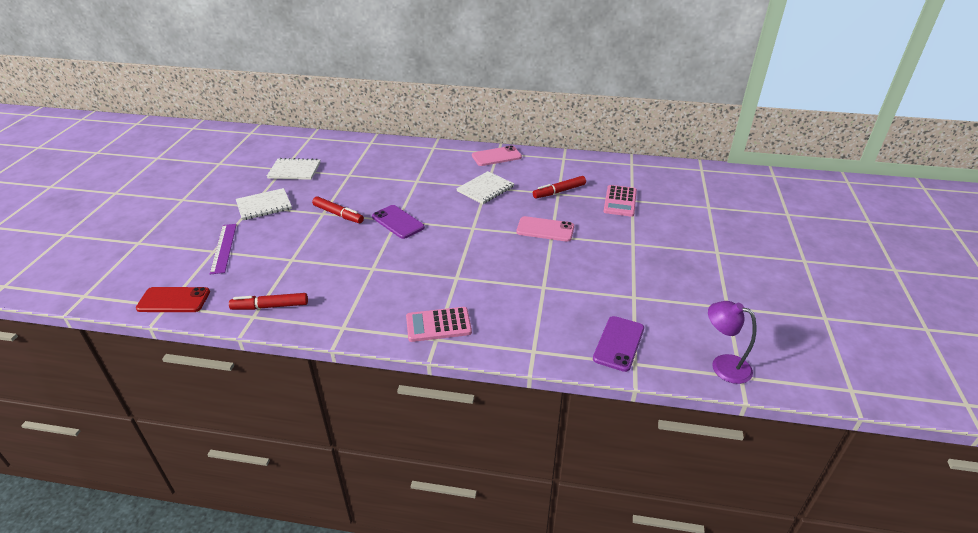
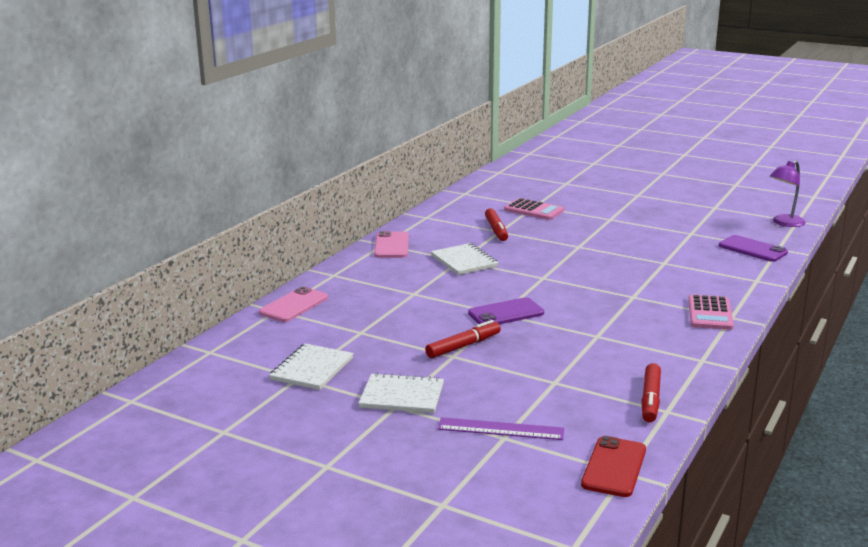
camera: 70 degrees left, 15 degrees down
white notebook [236,188,292,220] -> white notebook turned 75 degrees counterclockwise [358,373,444,413]
pink phone [516,216,574,242] -> pink phone moved to [259,286,328,322]

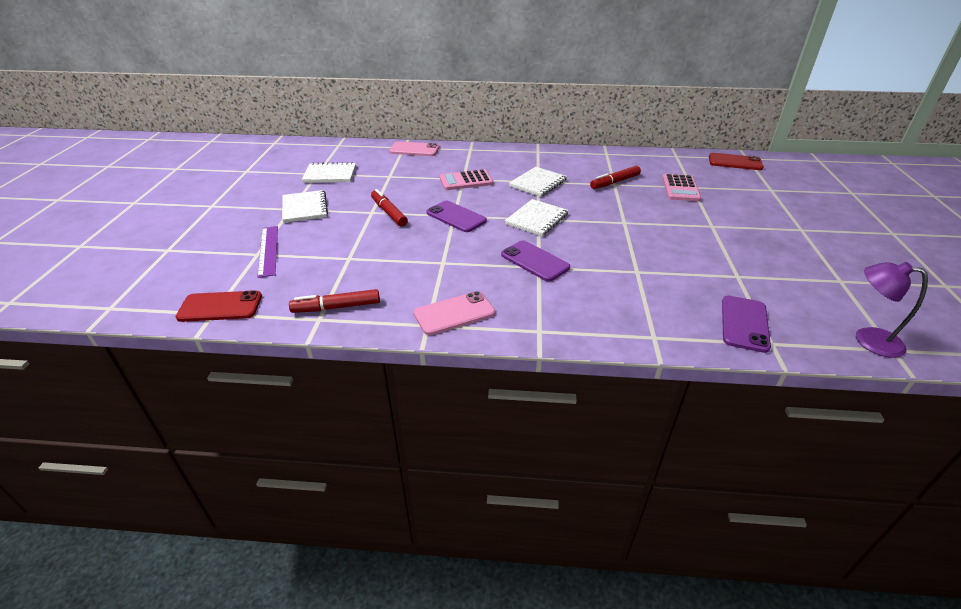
camera: 65 degrees right, 15 degrees up
pink phone [374,231,409,258] -> pink phone moved to [414,291,495,335]
red marker [425,320,501,358] -> red marker turned 150 degrees counterclockwise [371,189,408,226]
pink calculator [688,294,734,330] -> pink calculator moved to [439,169,493,190]
none -> purple phone [501,241,570,281]
none -> white notebook [505,199,569,236]
none -> red phone [709,153,764,170]

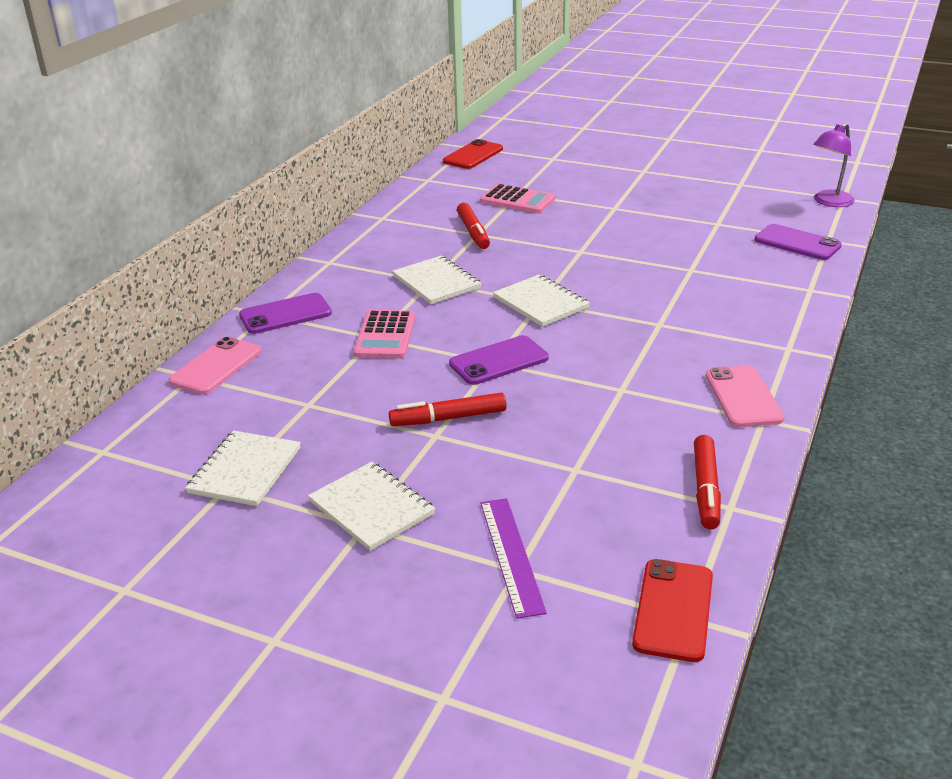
camera: 70 degrees left, 5 degrees down
purple ruler [258,226,278,278] -> purple ruler turned 75 degrees clockwise [480,498,547,619]
white notebook [282,190,328,223] -> white notebook turned 45 degrees clockwise [308,462,435,551]
purple phone [501,241,570,281] -> purple phone moved to [239,293,332,334]

